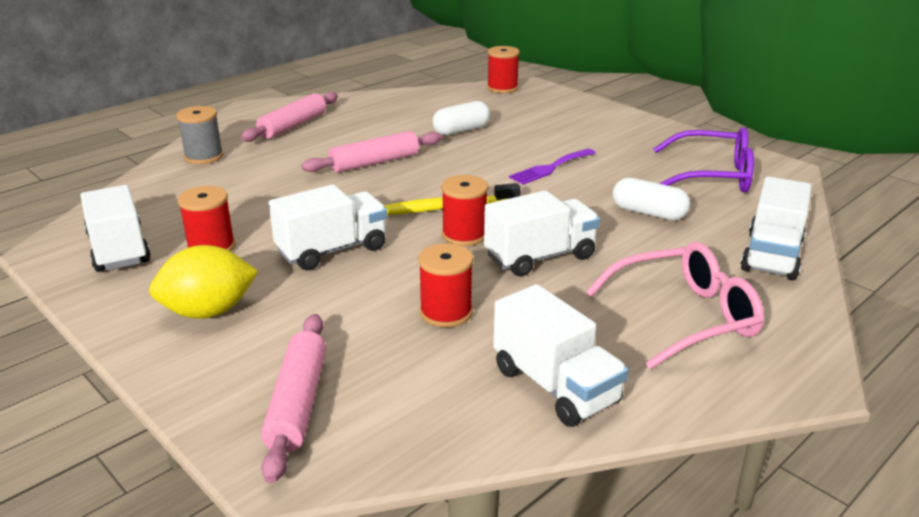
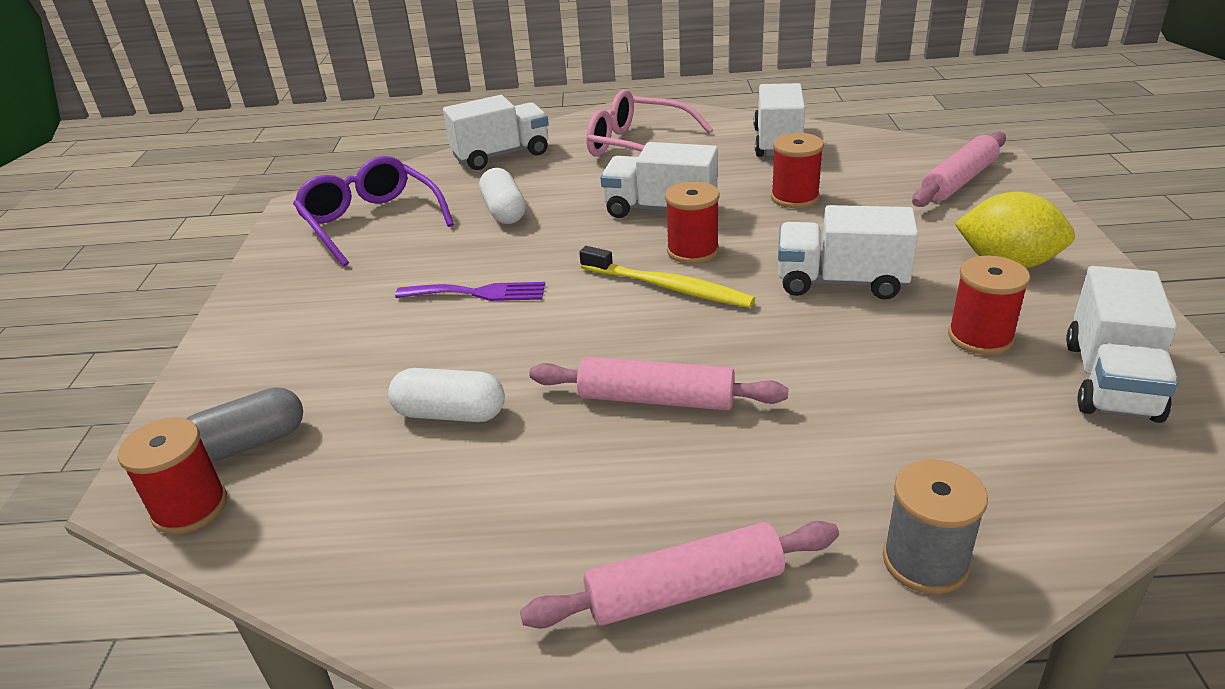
camera: 135 degrees left, 5 degrees up
none -> grey capsule [186,387,303,463]

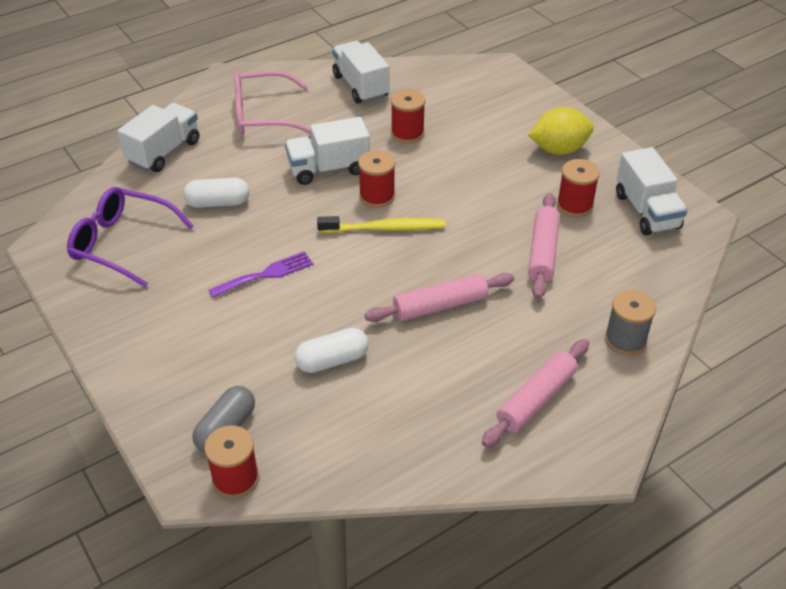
camera: 35 degrees left, 10 degrees up
white capsule [479,168,526,224] -> white capsule turned 45 degrees counterclockwise [183,178,249,208]
white truck [778,205,918,300] -> none
pink rolling pin [912,132,1006,207] -> pink rolling pin moved to [528,193,560,299]

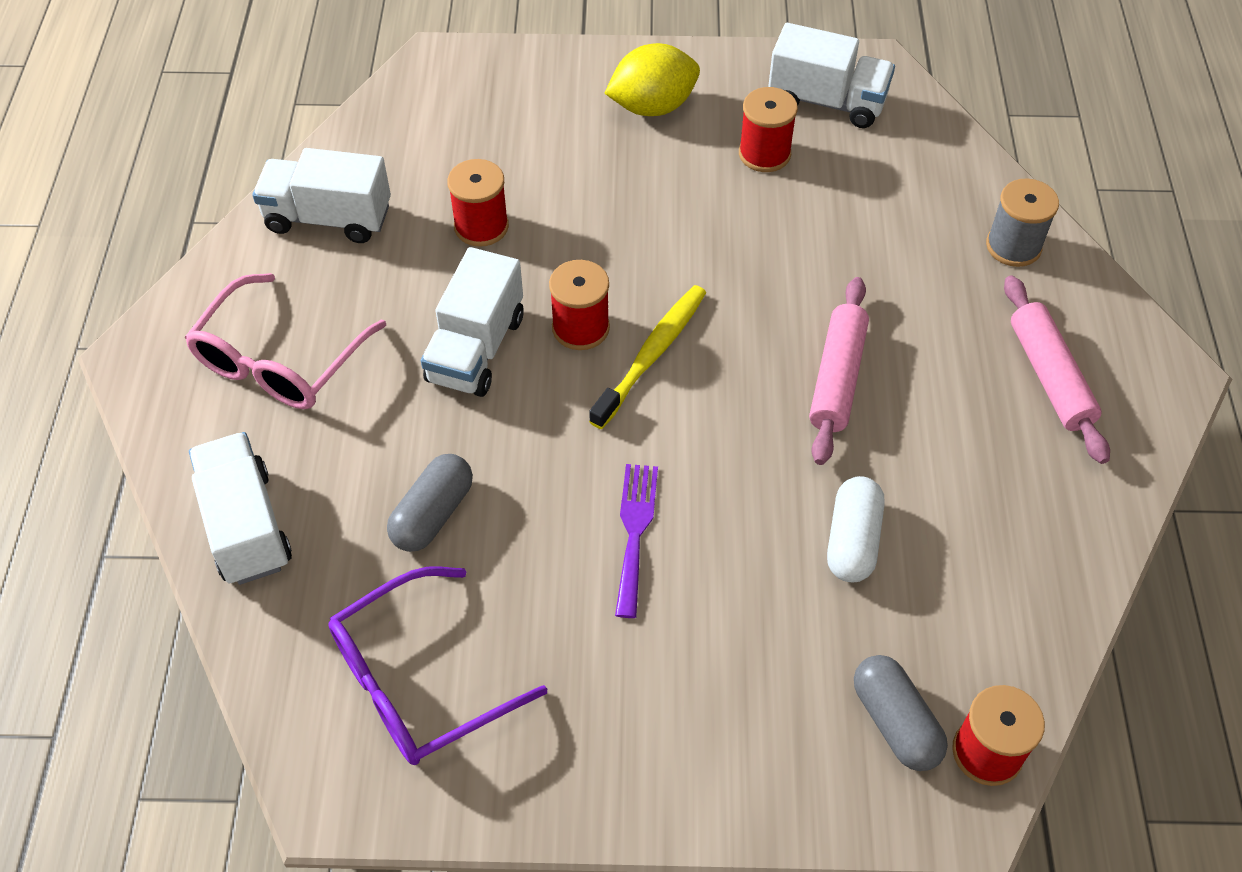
camera: 55 degrees left, 10 degrees up
white capsule [183,178,249,208] -> grey capsule [387,454,473,552]
yellow lemon [528,107,594,155] -> yellow lemon turned 45 degrees clockwise [605,43,700,116]
pink rolling pin [528,193,560,299] -> none

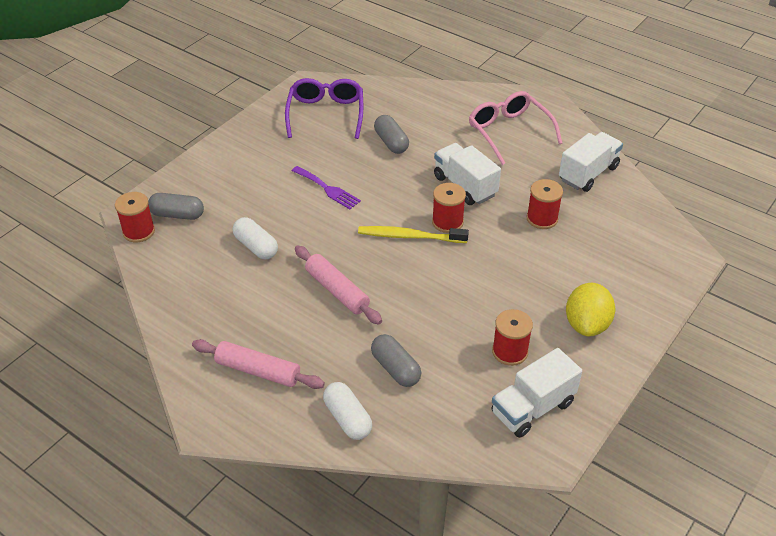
camera: 125 degrees right, 10 degrees down
white truck [189,432,292,585] -> none
yellow toothbrush [589,285,706,429] -> yellow toothbrush turned 120 degrees clockwise [358,226,469,243]
grey spool [986,178,1059,267] -> white capsule [323,382,372,440]
none -> grey capsule [371,334,421,387]

